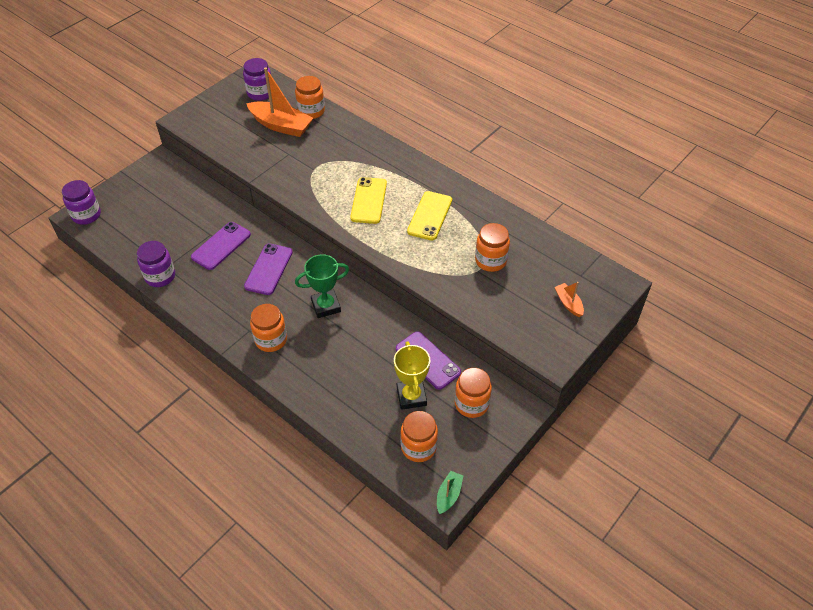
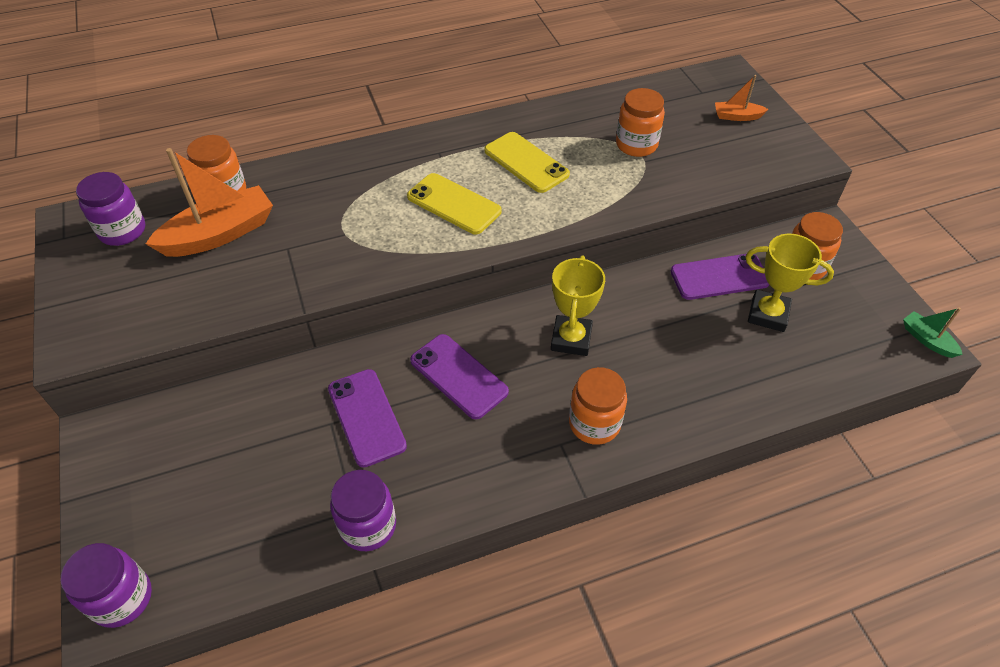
camera: 60 degrees left, 0 degrees up
green trophy [295,254,349,318] -> yellow trophy [551,256,605,356]
orange jar [400,411,438,462] -> none

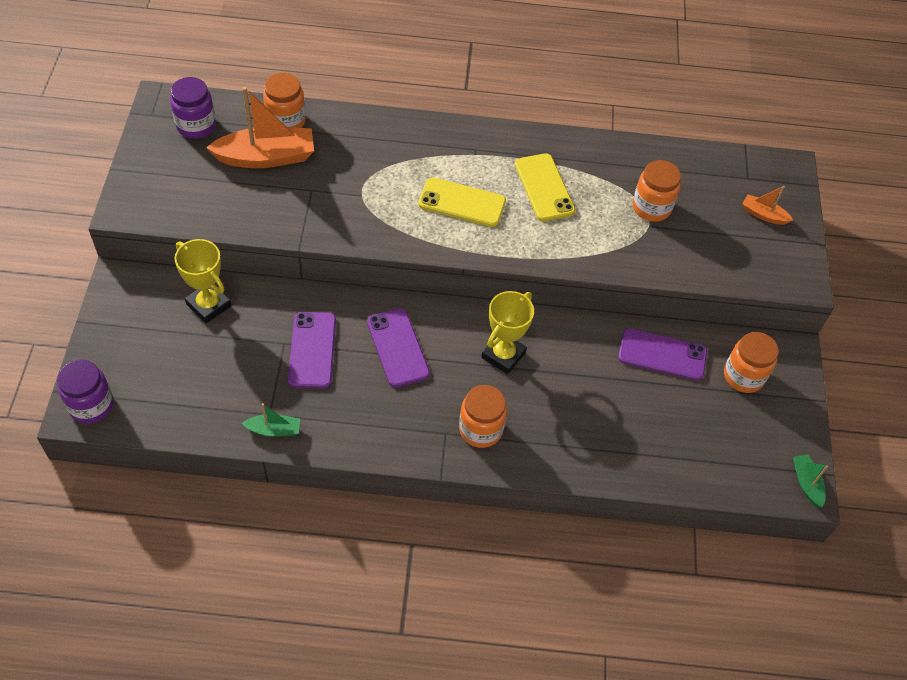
camera: 20 degrees right, 5 degrees up
purple jar [330,470,396,551] -> green boat [242,403,300,437]
yellow phone [407,173,502,234] -> yellow phone turned 45 degrees counterclockwise [418,177,506,227]
yellow trophy [745,234,834,332] -> yellow trophy moved to [175,239,231,323]

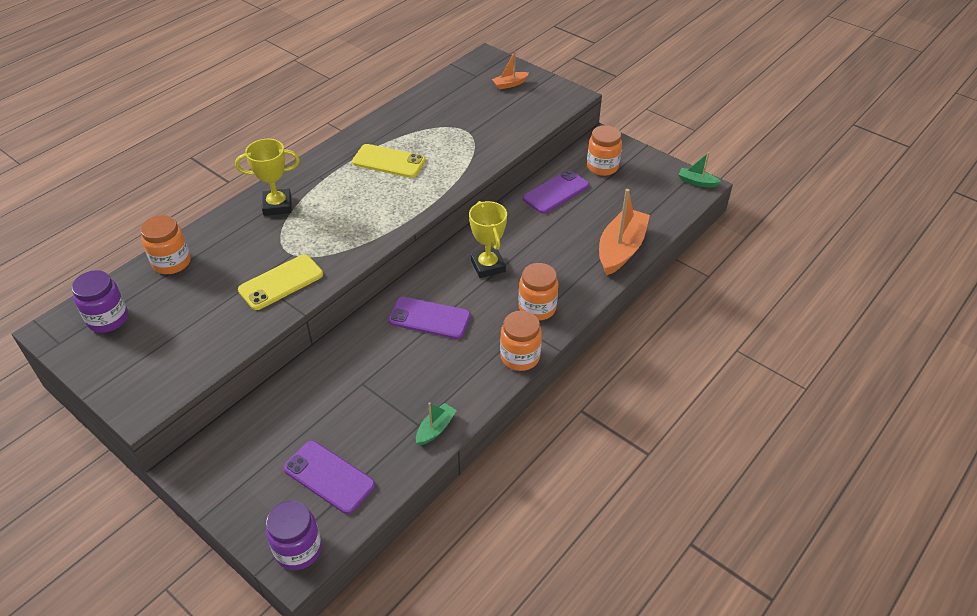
camera: 50 degrees left, 10 degrees down
yellow trophy [175,239,231,323] -> yellow trophy moved to [235,139,300,216]
orange boat [206,87,314,168] -> orange boat moved to [599,189,650,276]
purple phone [288,312,336,388] -> purple phone moved to [283,441,375,514]
yellow phone [418,177,506,227] -> yellow phone moved to [238,254,323,310]
orange jar [633,160,681,222] -> orange jar moved to [500,311,542,371]

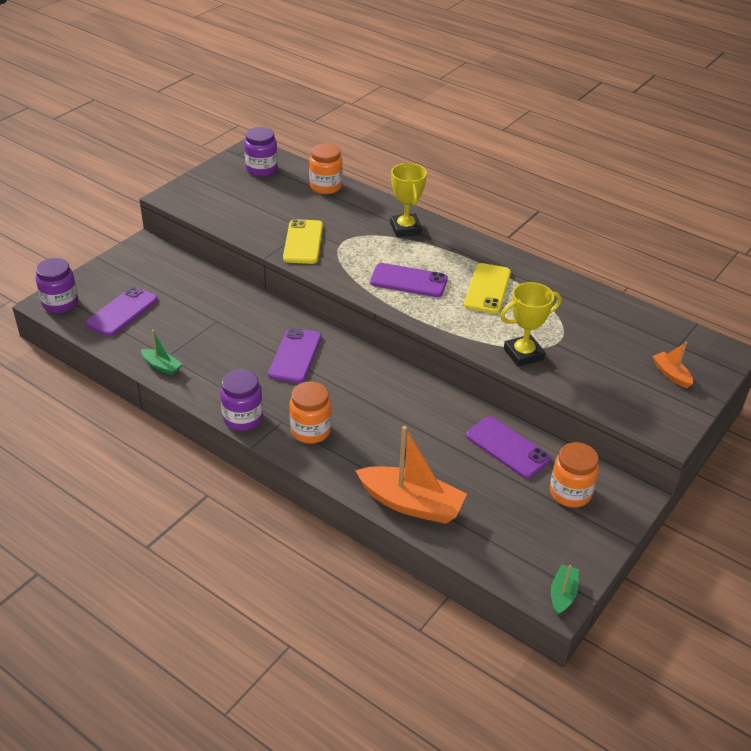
camera: 85 degrees right, 5 degrees down
yellow phone [238,254,323,310] -> yellow phone turned 45 degrees clockwise [283,219,323,264]
yellow trophy [469,201,507,278] -> yellow trophy moved to [500,282,562,367]
orange jar [500,311,542,371] -> purple jar [220,369,263,431]
none -> purple phone [370,263,448,297]

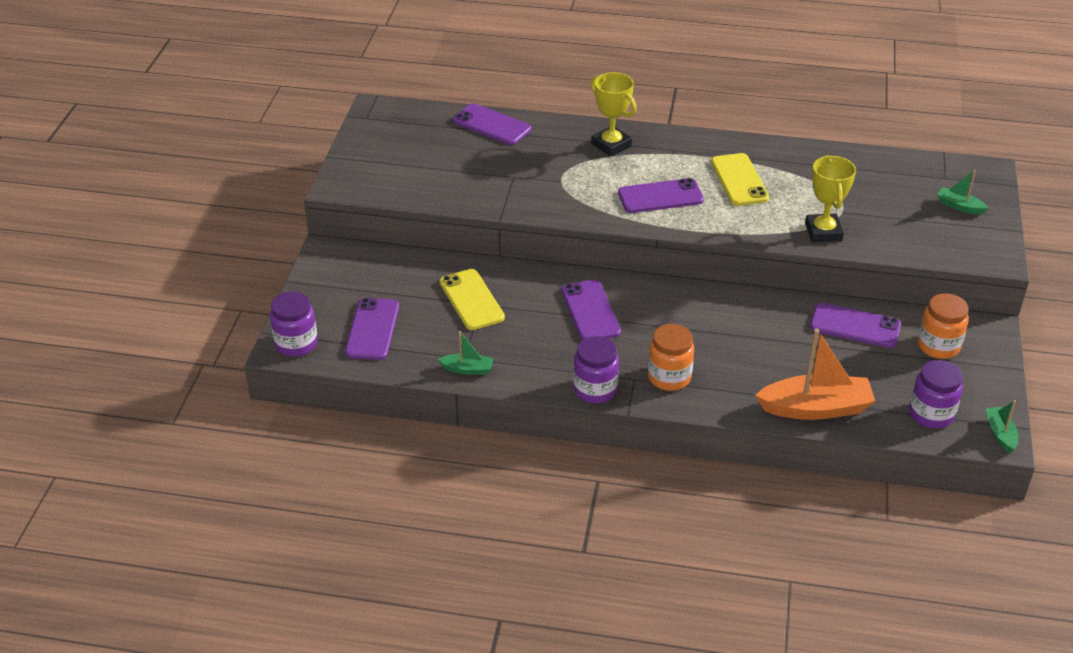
camera: 25 degrees left, 0 degrees up
purple jar [244,127,278,177] -> purple jar moved to [909,360,963,429]
yellow phone [283,219,323,264] -> yellow phone moved to [440,269,505,330]
orange jar [309,143,342,194] -> purple phone [453,103,531,145]
yellow trophy [500,282,562,367] -> yellow trophy turned 45 degrees counterclockwise [805,155,856,242]
orange boat [653,342,693,388] -> green boat [937,170,988,215]

